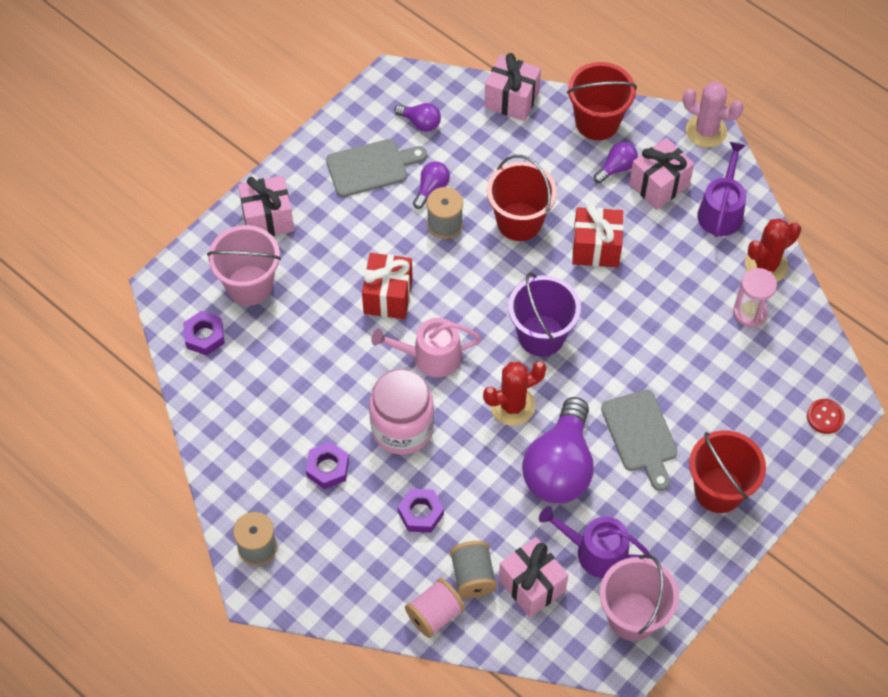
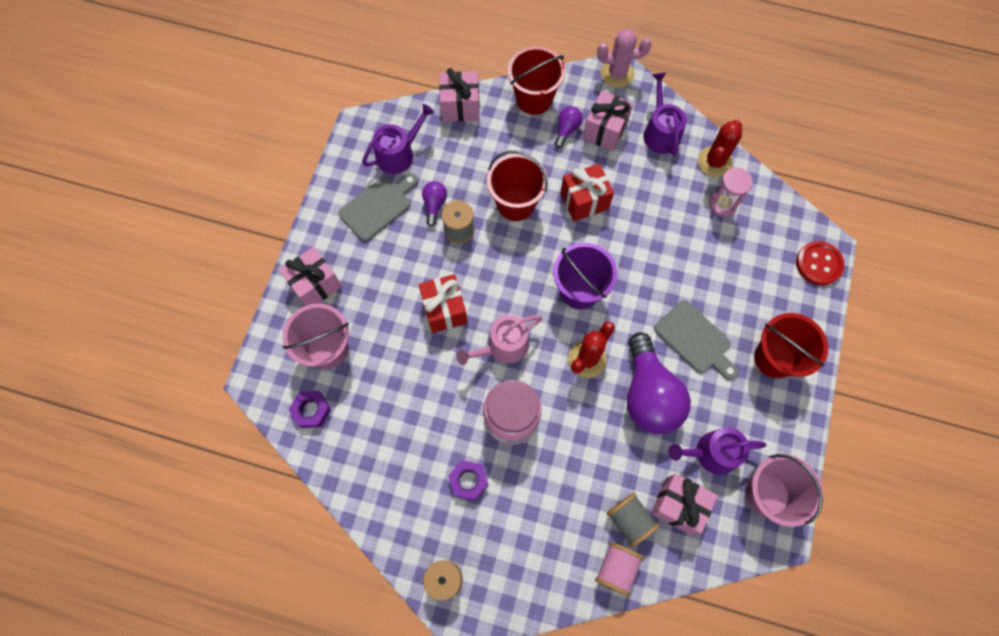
camera: 25 degrees left, 10 degrees up
purple light bulb [395,103,441,132] -> purple watering can [362,104,434,174]
purple nut [398,489,444,533] -> none
red button [807,399,845,434] -> red button [796,241,844,285], size x1.51

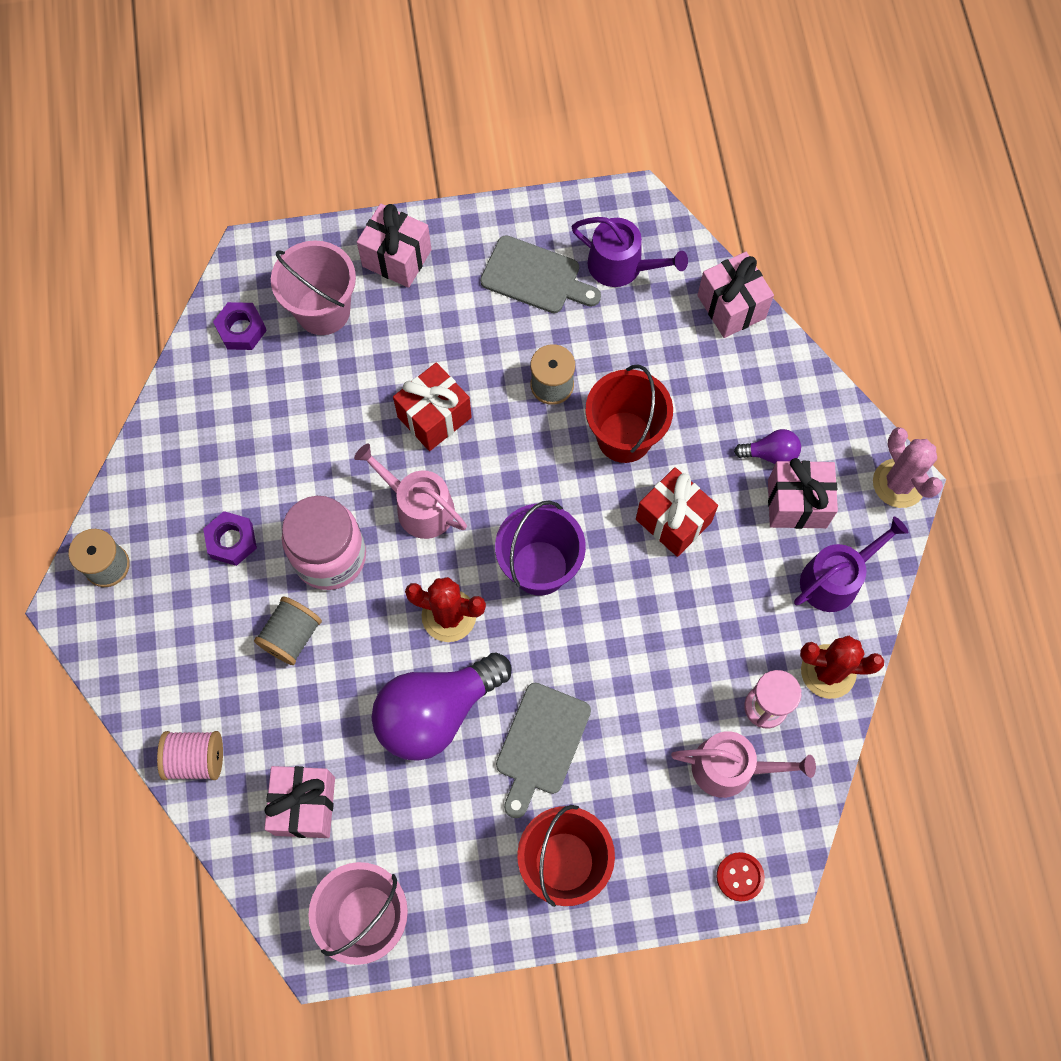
camera: 65 degrees right, 0 degrees up
purple light bulb [422,181,447,227] -> none
red bucket [508,46,565,115] -> none
grey spool [606,493,659,547] -> grey spool moved to [254,597,322,665]
purple watering can [669,428,766,475] -> none
red button [796,241,844,285] -> red button [716,852,765,901], size x0.66
none -> pink watering can [671,731,816,798]

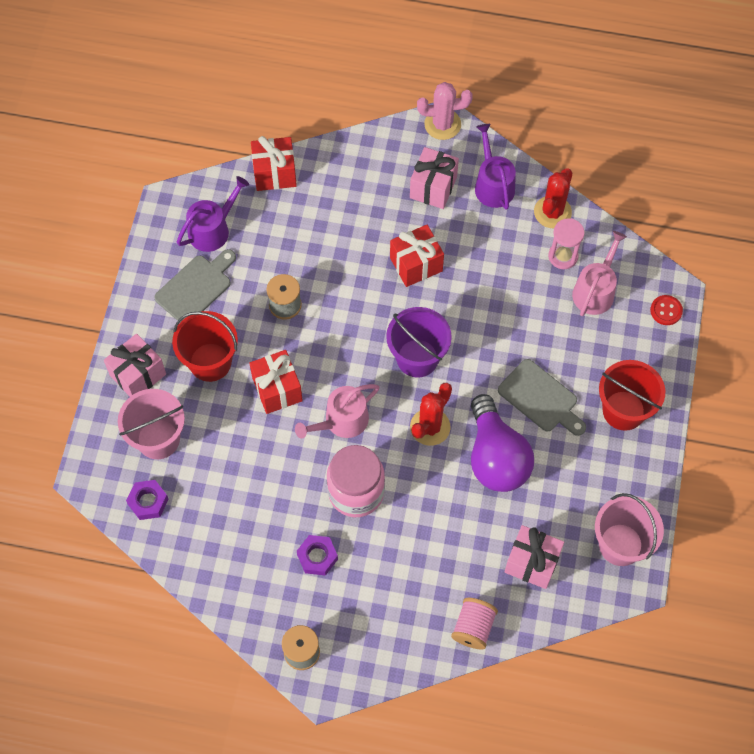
camera: 70 degrees left, 5 degrees down
grey spool [254,597,322,665] -> none
red bucket [585,365,673,463] -> red bucket moved to [172,311,238,382]
pink gift [697,252,774,338] -> red gift [251,136,297,191]
purple light bulb [734,429,801,464] -> none

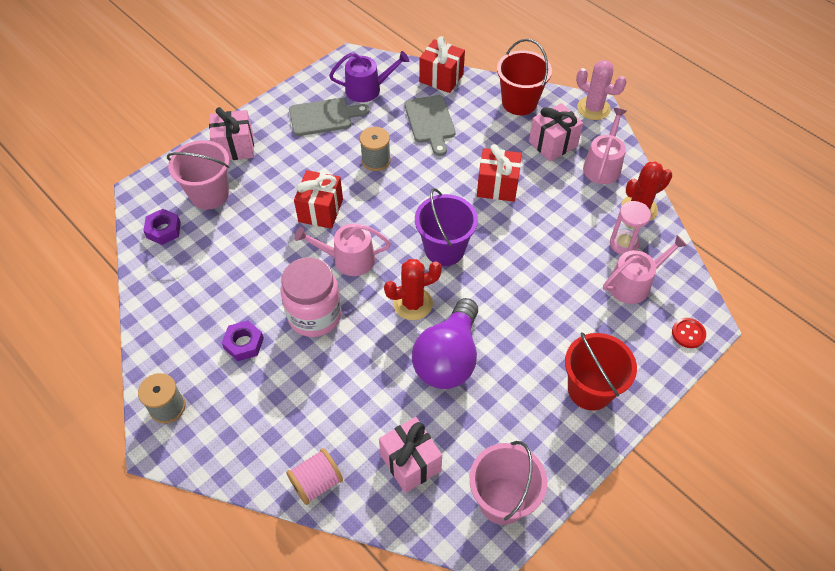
camera: 35 degrees right, 10 degrees down
red bucket [172,311,238,382] -> red bucket moved to [497,39,552,115]
purple watering can [475,124,516,210] -> pink watering can [583,108,627,184]
grey cutting board [498,359,586,436] -> grey cutting board moved to [405,95,455,156]

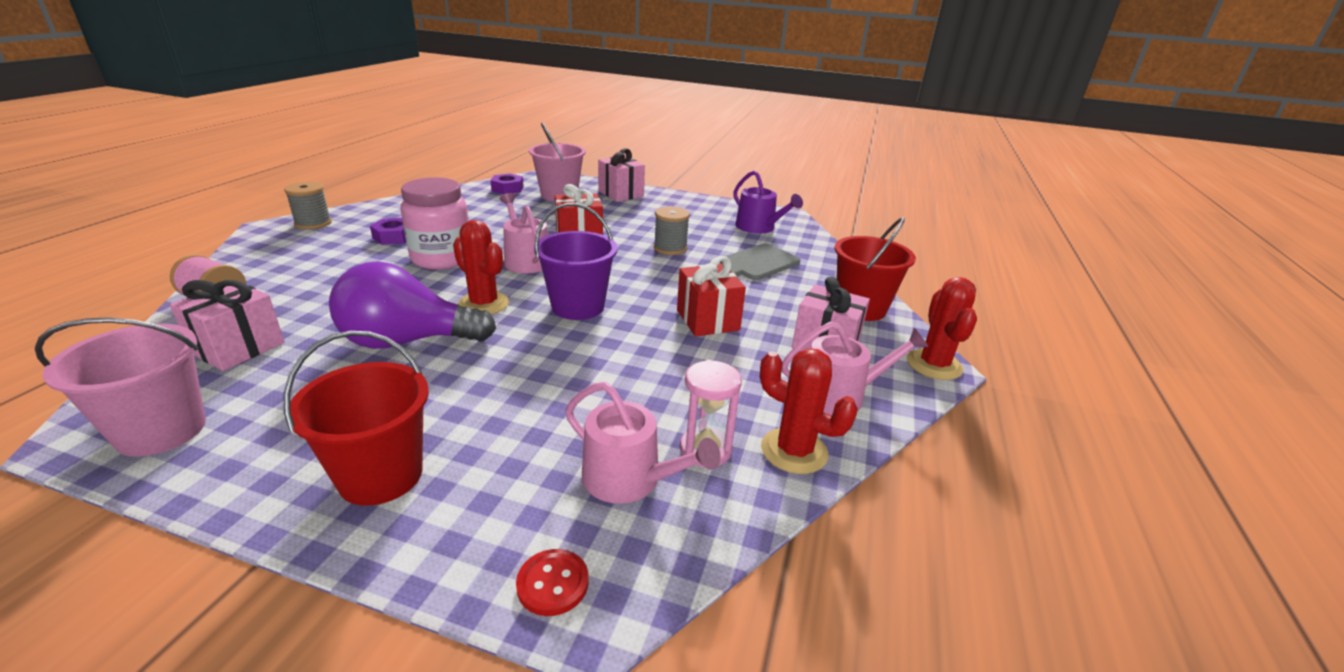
camera: 60 degrees right, 25 degrees down
grey cutting board [289,98,369,136] -> none
red gift [419,36,465,93] -> none
pink cactus [576,60,626,120] -> red cactus [907,277,977,380]

